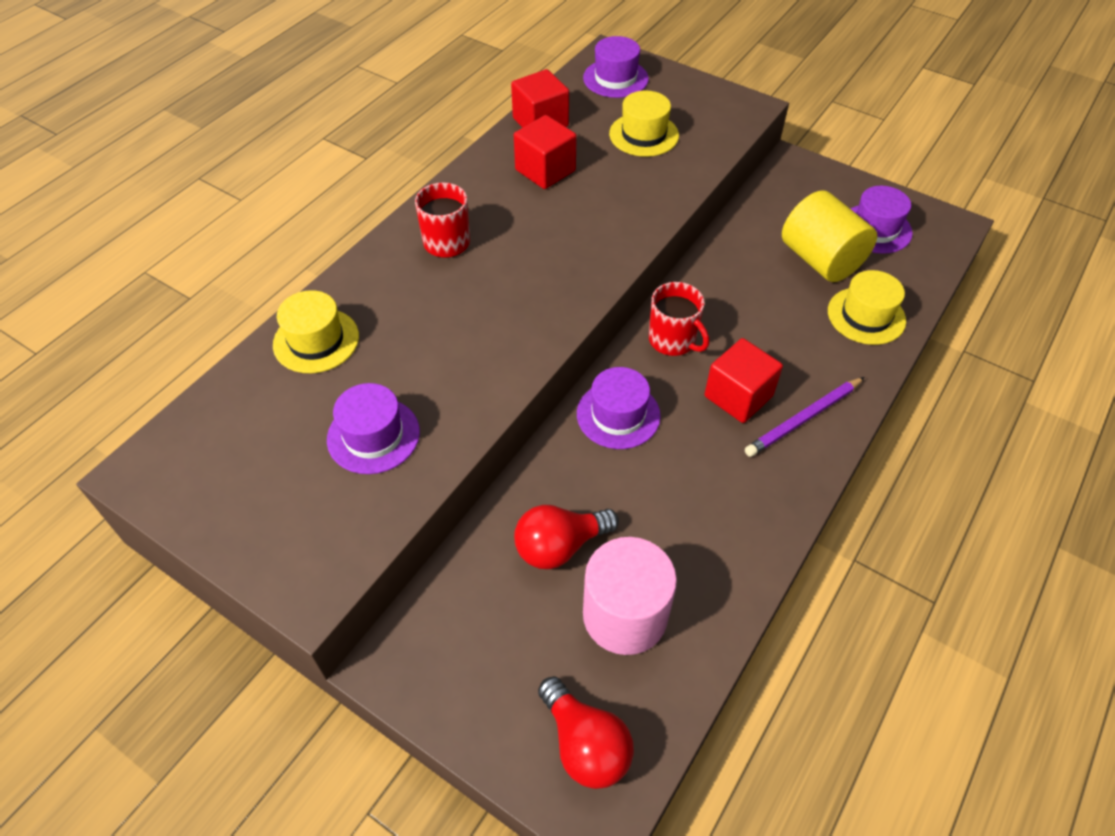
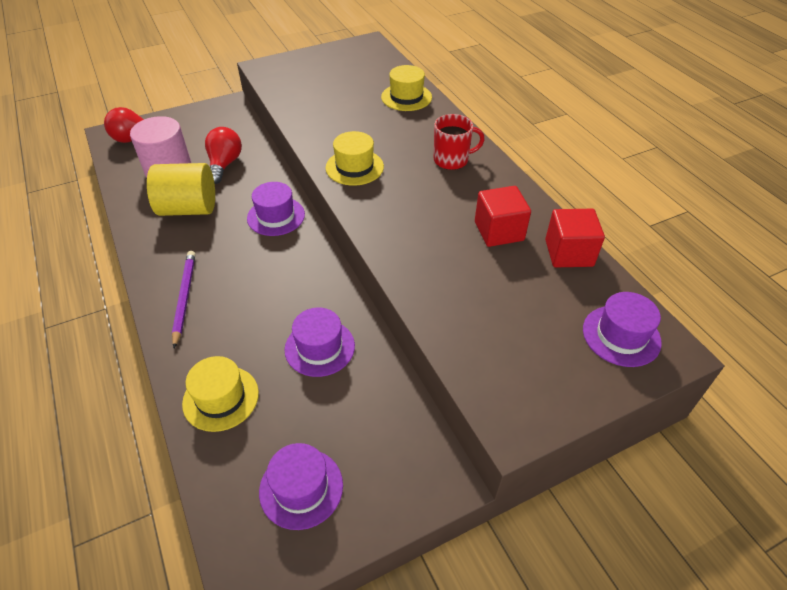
camera: 120 degrees right, 5 degrees down
purple hat [327,383,420,474] -> purple hat moved to [284,308,355,377]
yellow hat [609,91,679,157] -> yellow hat moved to [326,131,384,186]
red mug [649,282,709,356] -> none
red cube [705,338,783,423] -> none
yellow cylinder [782,190,877,282] -> yellow cylinder moved to [147,163,215,216]

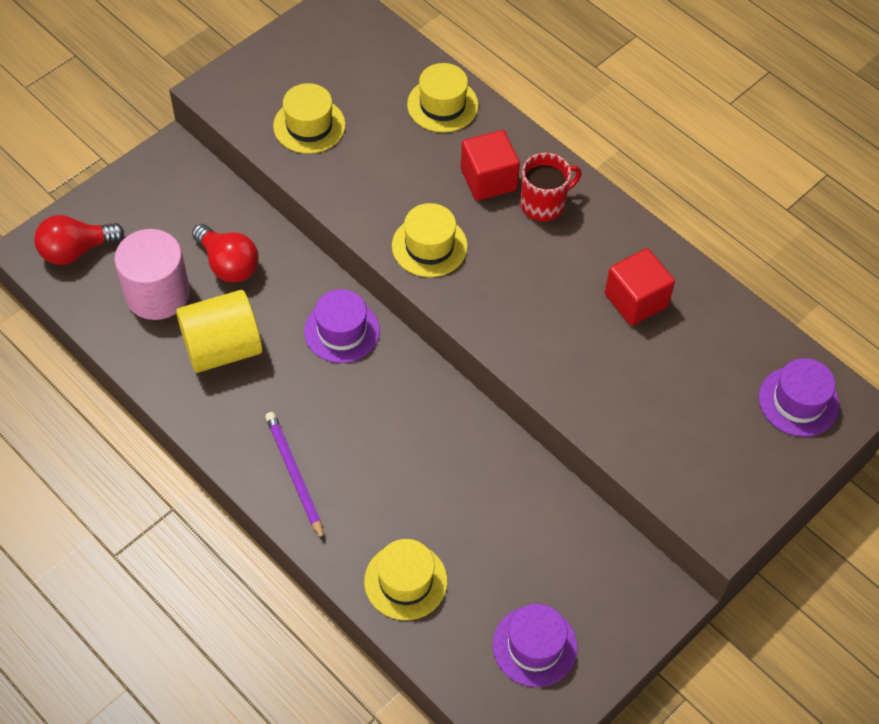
camera: 20 degrees left, 10 degrees up
red light bulb [205,127,242,184] -> red light bulb turned 150 degrees clockwise [192,224,259,283]
purple hat [284,308,355,377] -> none
red cube [545,209,605,267] -> red cube moved to [461,130,520,201]
none -> yellow hat [273,83,346,154]

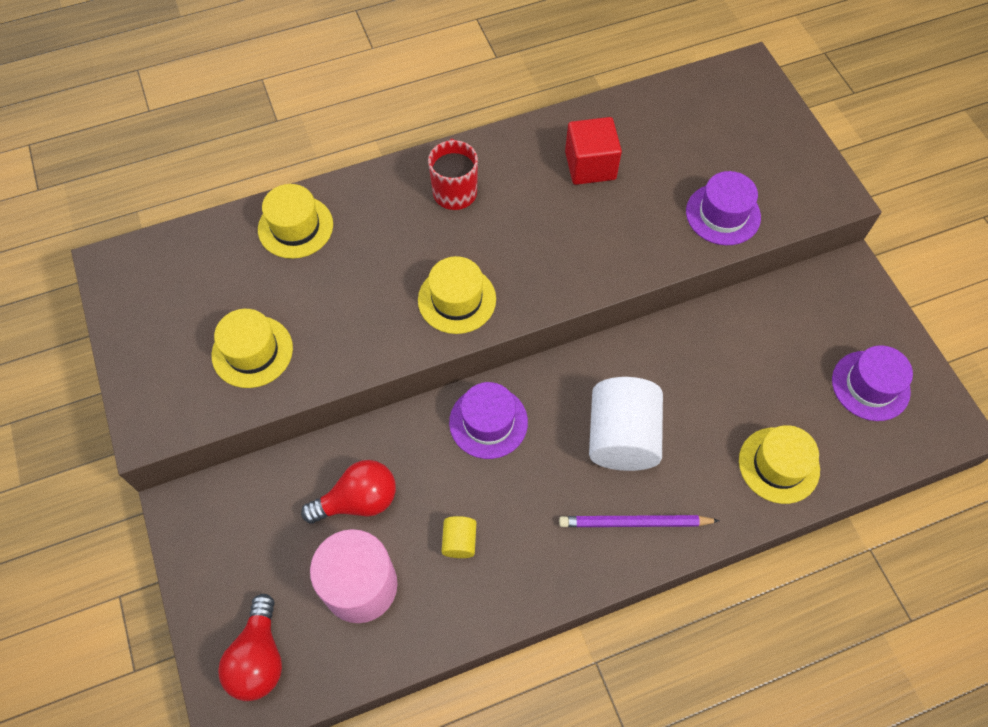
camera: 65 degrees left, 5 degrees up
yellow cylinder [176,290,262,373] -> yellow cylinder [442,516,476,558], size x0.45
red cube [461,130,520,201] -> none
purple hat [759,358,839,437] -> purple hat moved to [686,171,761,245]
none -> white cylinder [589,377,663,471]

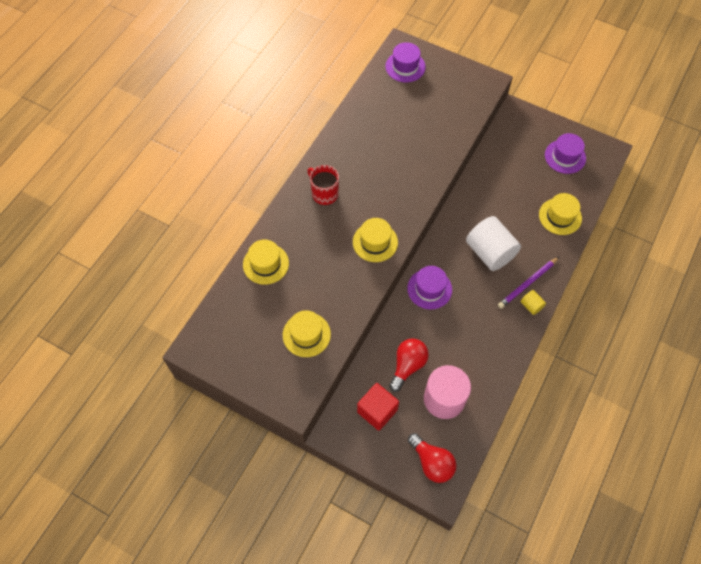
camera: 40 degrees left, 0 degrees up
yellow cylinder [442,516,476,558] -> yellow cylinder moved to [520,290,546,315]
red cube [565,117,622,185] -> red cube moved to [357,383,399,431]
purple hat [686,171,761,245] -> purple hat moved to [385,42,426,82]

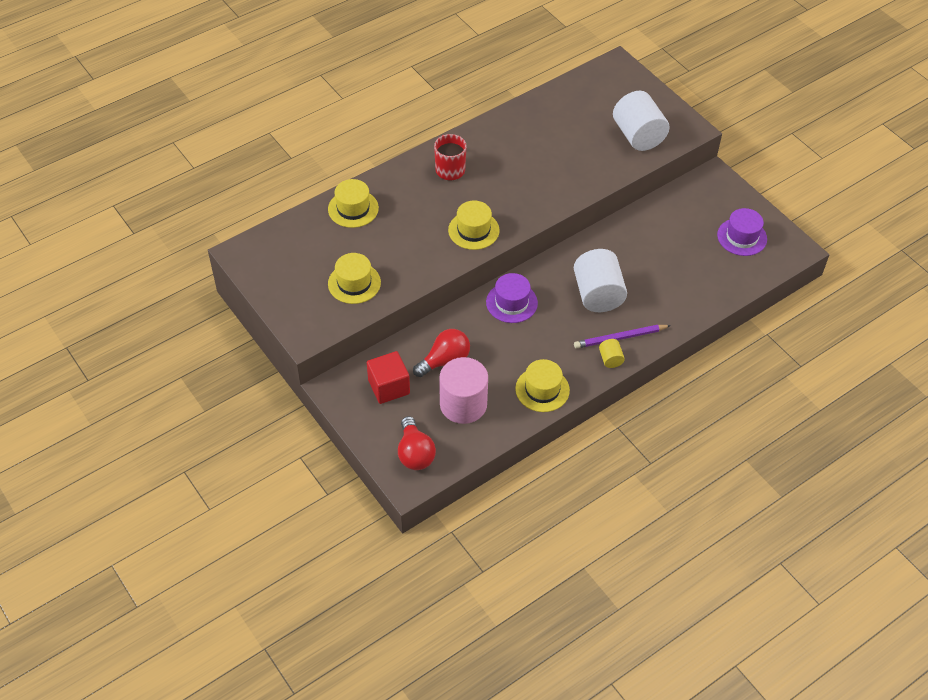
camera: 25 degrees right, 10 degrees down
purple hat [385,42,426,82] -> none
yellow hat [539,193,582,235] -> yellow hat moved to [515,359,570,412]
none -> white cylinder [613,91,670,151]

